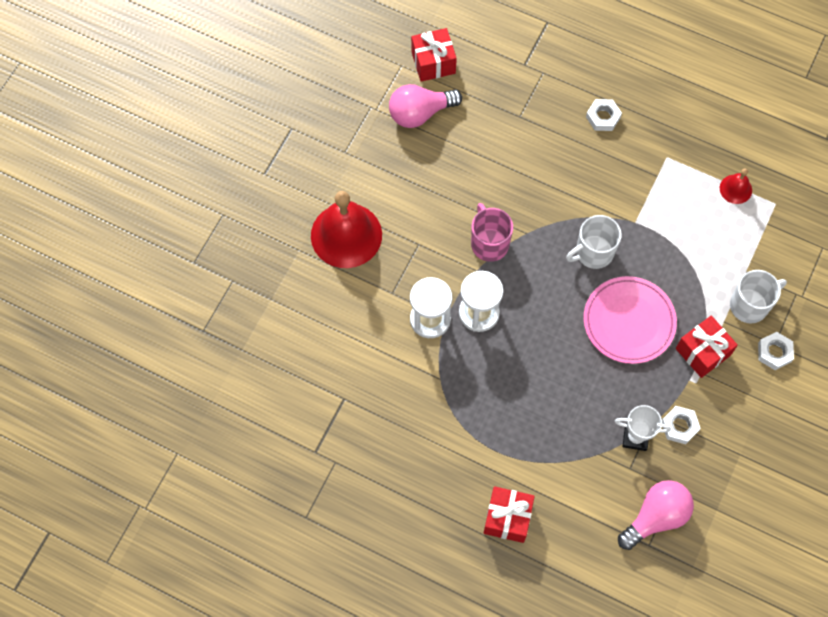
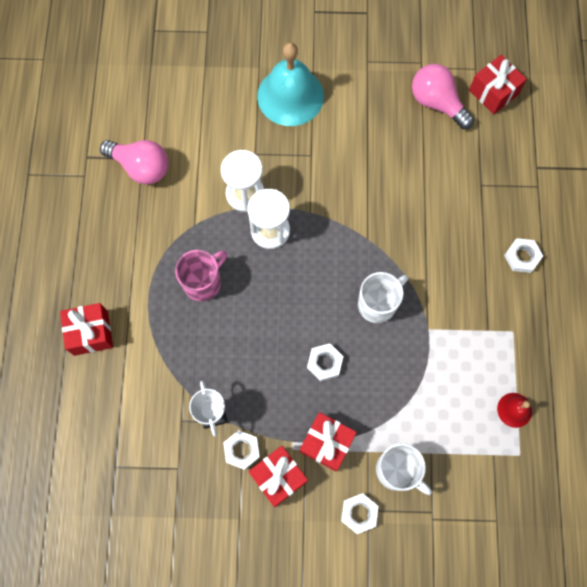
camera: 65 degrees right, 5 degrees up
red bell [311,191,382,268] -> turquoise bell [257,42,324,126]
pink mug [471,203,513,262] -> pink mug moved to [175,250,227,301]
white mug [566,215,622,269] -> white mug turned 105 degrees clockwise [358,272,408,323]
pink plate [583,276,677,364] -> white nut [307,343,343,381]
pink light bulb [618,480,694,550] -> pink light bulb moved to [100,140,169,184]
none -> red gift [248,446,308,507]

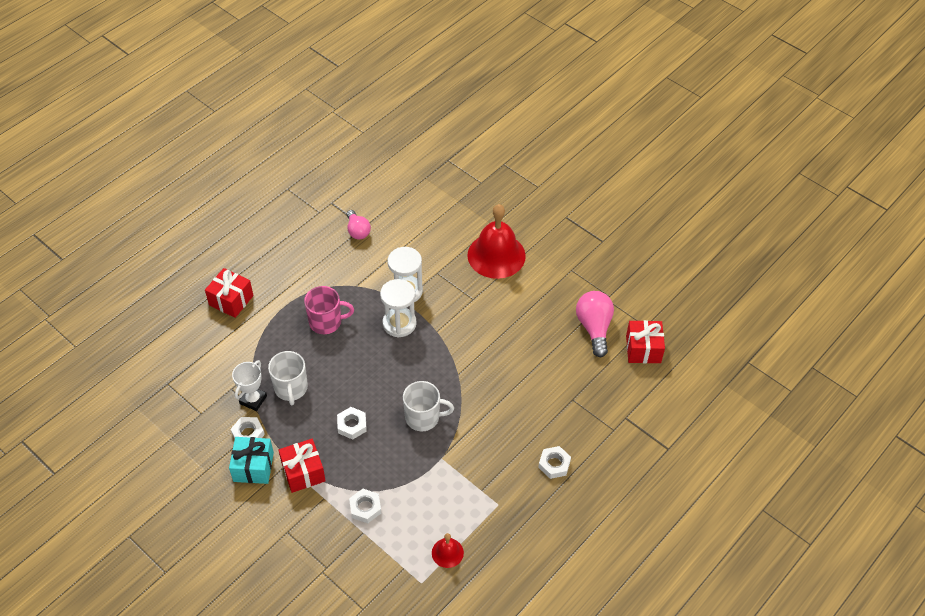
camera: 40 degrees right, 20 degrees down
pink light bulb [100,140,169,184] -> pink light bulb [347,210,371,239], size x0.65
red gift [248,446,308,507] -> turquoise gift [229,437,274,484]
turquoise bell [257,42,324,126] -> red bell [468,204,526,279]
white nut [341,493,379,534] -> white nut moved to [349,489,381,523]
white mug [376,443,432,495] -> white mug moved to [268,351,308,406]

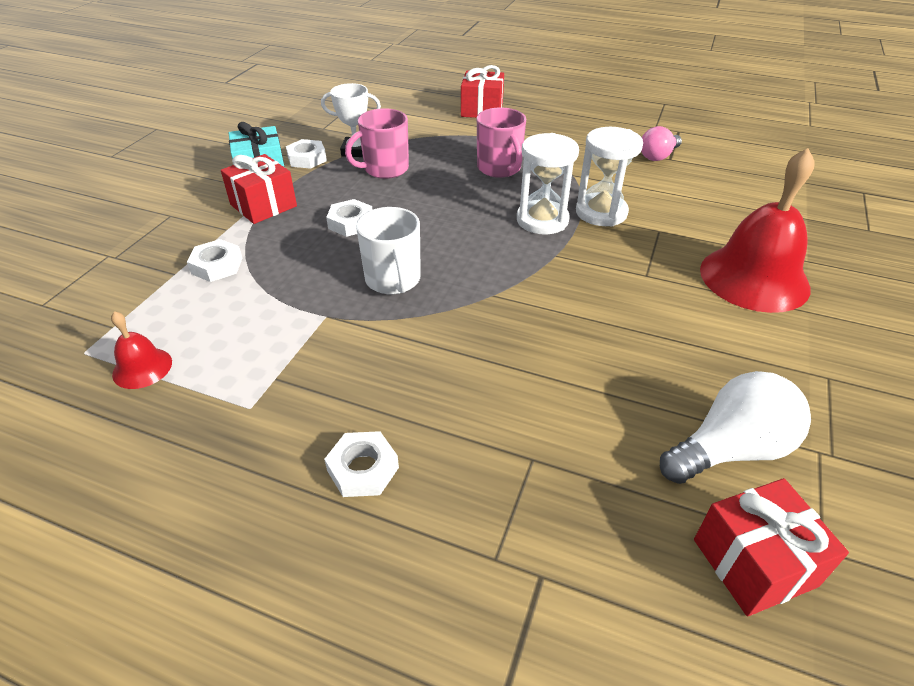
camera: 70 degrees right, 10 degrees down
white mug [268,351,308,406] -> pink mug [345,108,409,179]
pink light bulb [576,291,614,357] -> white light bulb [660,371,811,484]

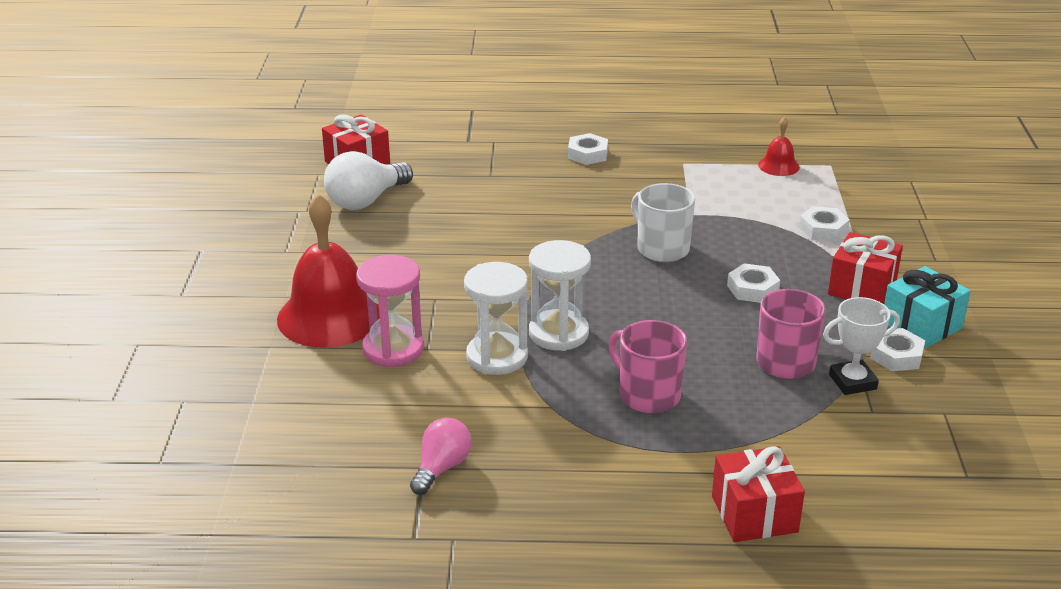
camera: 160 degrees right, 10 degrees down
none -> pink hourglass [356,255,424,367]

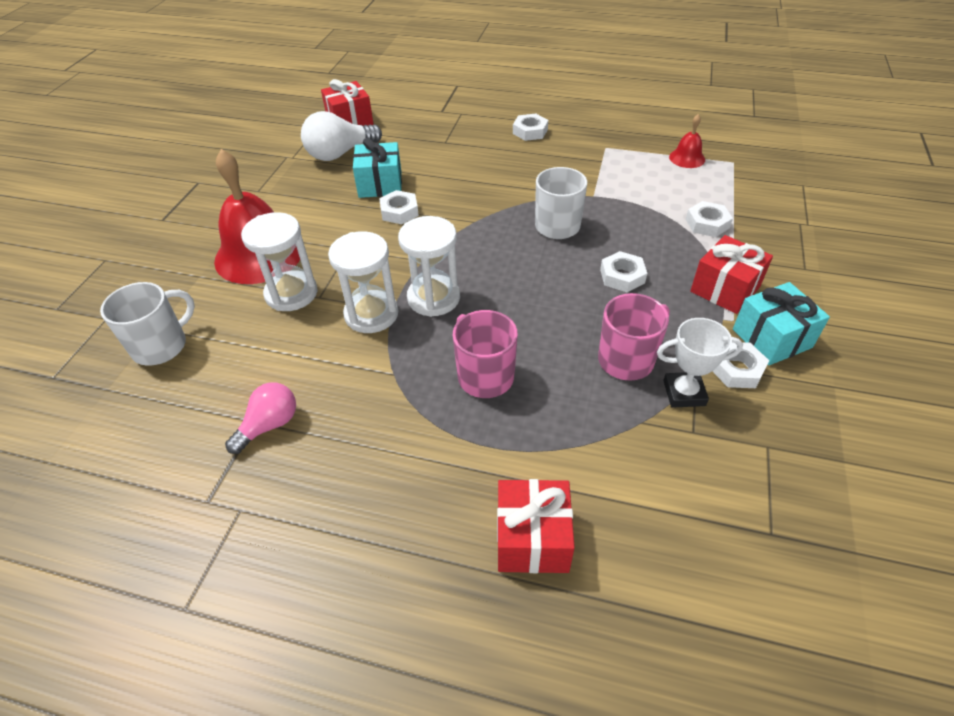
camera: 15 degrees right, 15 degrees up
pink hourglass [356,255,424,367] -> white hourglass [241,212,318,311]
none -> white mug [100,282,195,366]
none -> turquoise gift [353,138,402,198]
none -> white nut [379,190,419,224]

